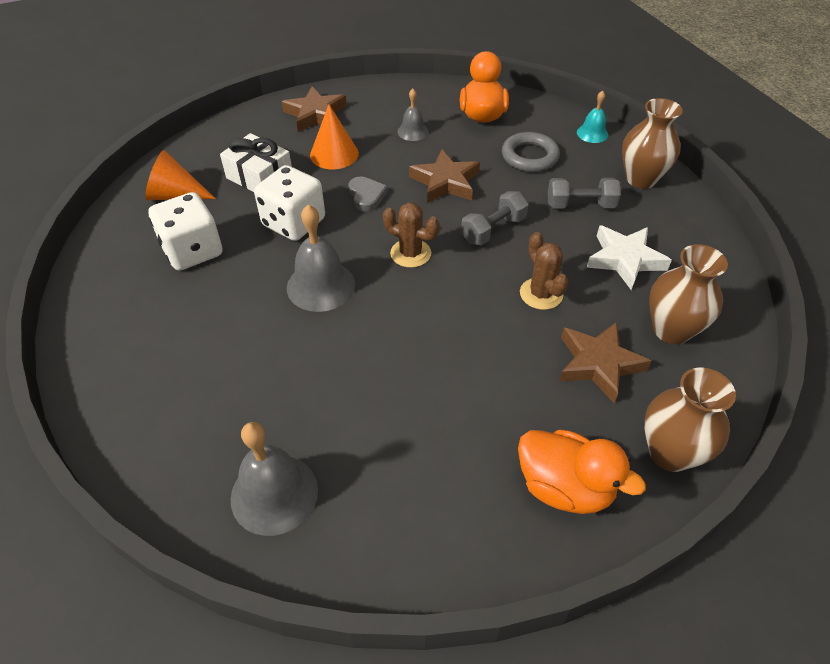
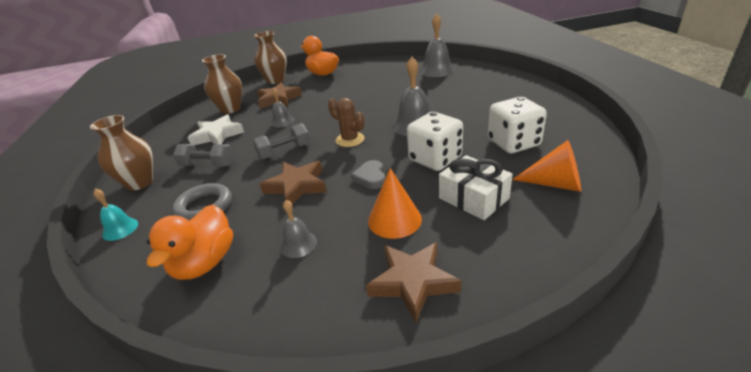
camera: 165 degrees left, 15 degrees down
brown cactus [520,232,568,310] -> grey bell [271,88,294,127]

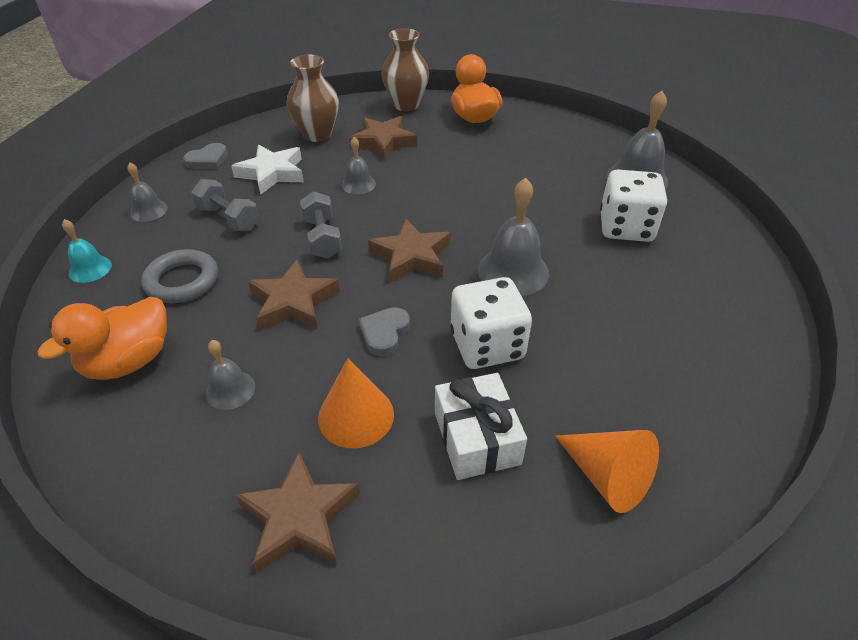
camera: 25 degrees right, 10 degrees up
brown vase [90,115,153,191] -> grey bell [127,162,168,222]
grey dumbbell [253,123,310,160] -> grey dumbbell turned 75 degrees clockwise [300,191,342,259]
brown cactus [328,98,365,147] -> brown star [368,219,451,282]
white dice [488,97,547,153] -> white dice moved to [600,169,667,242]
none -> grey heart [183,143,228,169]

